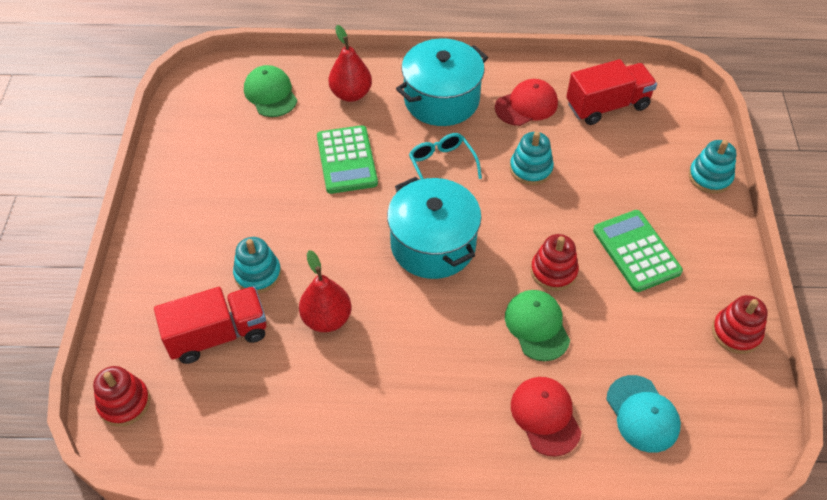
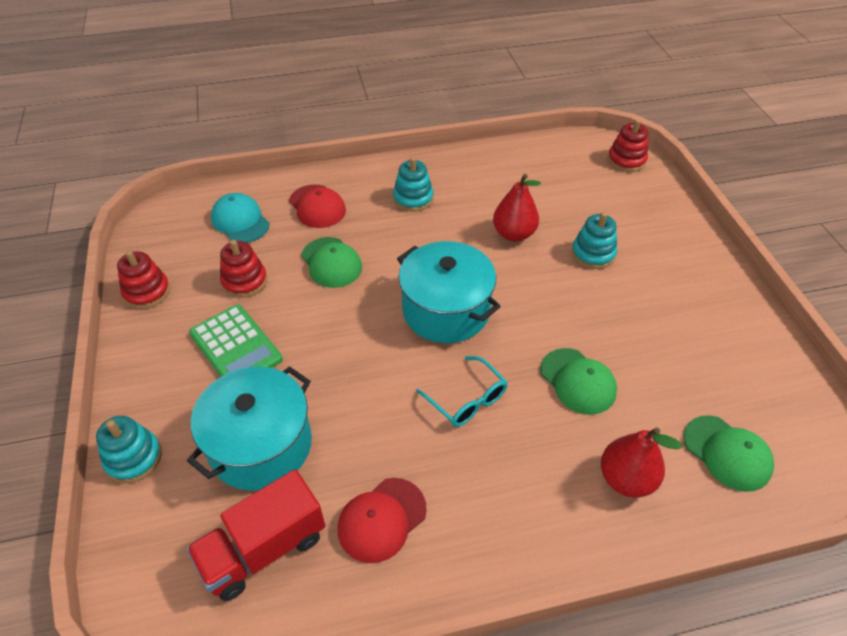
camera: 165 degrees right, 5 degrees down
red truck [154,286,266,364] -> none
green calculator [317,125,378,194] -> green cap [540,348,617,415]
turquoise pot [396,38,488,126] -> turquoise pot moved to [187,366,312,491]
turquoise stacking toy [510,132,554,185] -> turquoise stacking toy moved to [393,157,433,212]
red stacking toy [531,234,579,291] -> red stacking toy moved to [220,240,267,298]

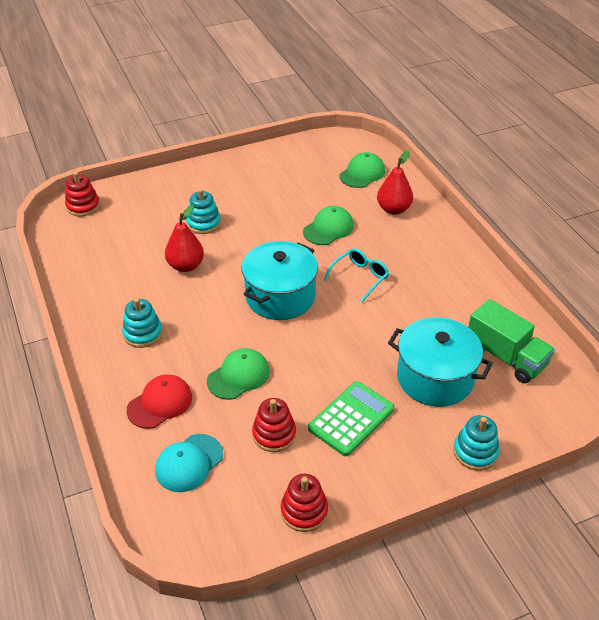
camera: 100 degrees left, 5 degrees down
red truck [186,469,326,601] -> green truck [468,299,555,383]
red cap [338,478,427,563] -> none

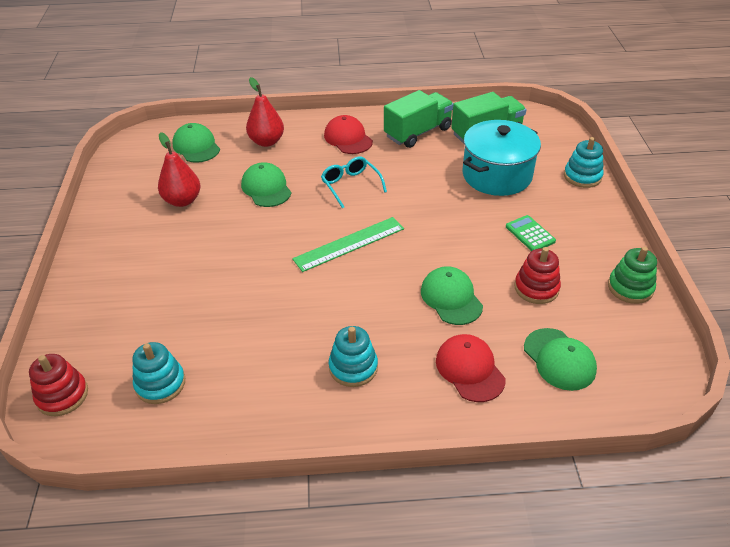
camera: 70 degrees left, 0 degrees up
turquoise cap [155,434,223,492] -> green cap [524,328,597,391]
red pear [165,205,204,272] -> red pear moved to [158,132,201,207]
turquoise stacking toy [186,189,221,234] -> turquoise stacking toy moved to [132,342,185,404]
turquoise pot [242,241,318,320] -> green ruler [292,217,404,272]
red stacking toy [281,474,328,532] -> green stacking toy [608,247,657,304]
green calculator [308,381,394,456] -> green calculator [506,215,556,251], size x0.60
none -> red cap [324,115,373,154]
none -> green truck [384,90,454,148]

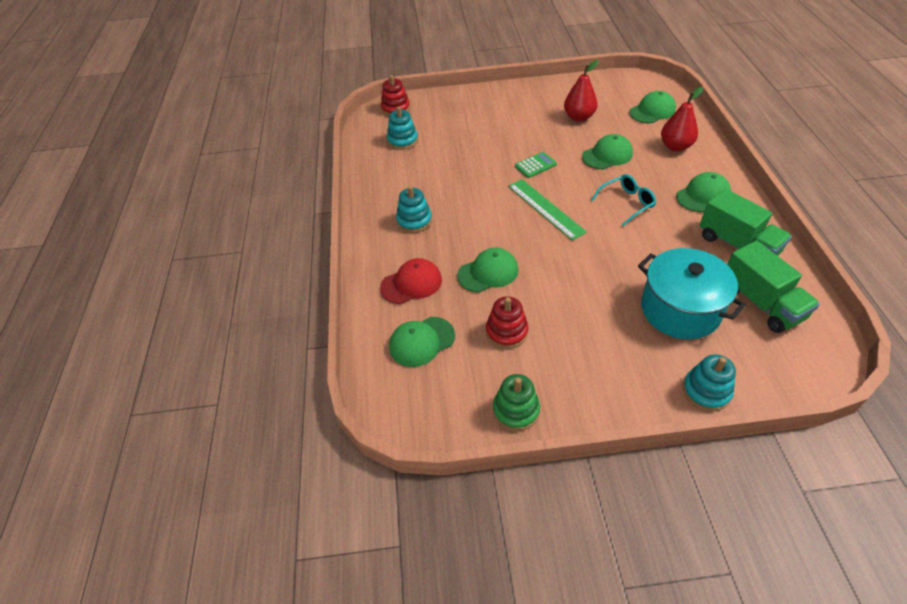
camera: 90 degrees right, 5 degrees up
red cap [324,115,373,154] -> green cap [676,172,731,212]
green calculator [506,215,556,251] -> green calculator moved to [515,152,557,178]

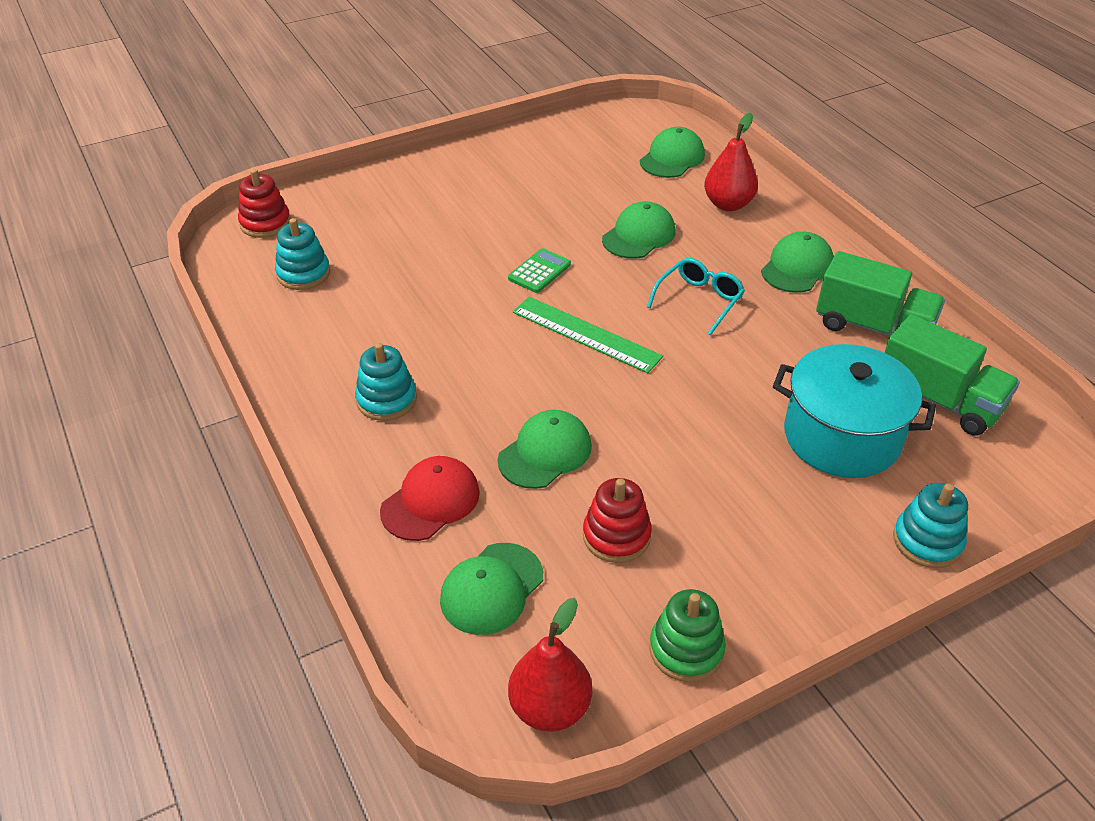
camera: 25 degrees left, 5 degrees down
red pear [564,60,599,121] -> red pear moved to [508,598,592,732]

